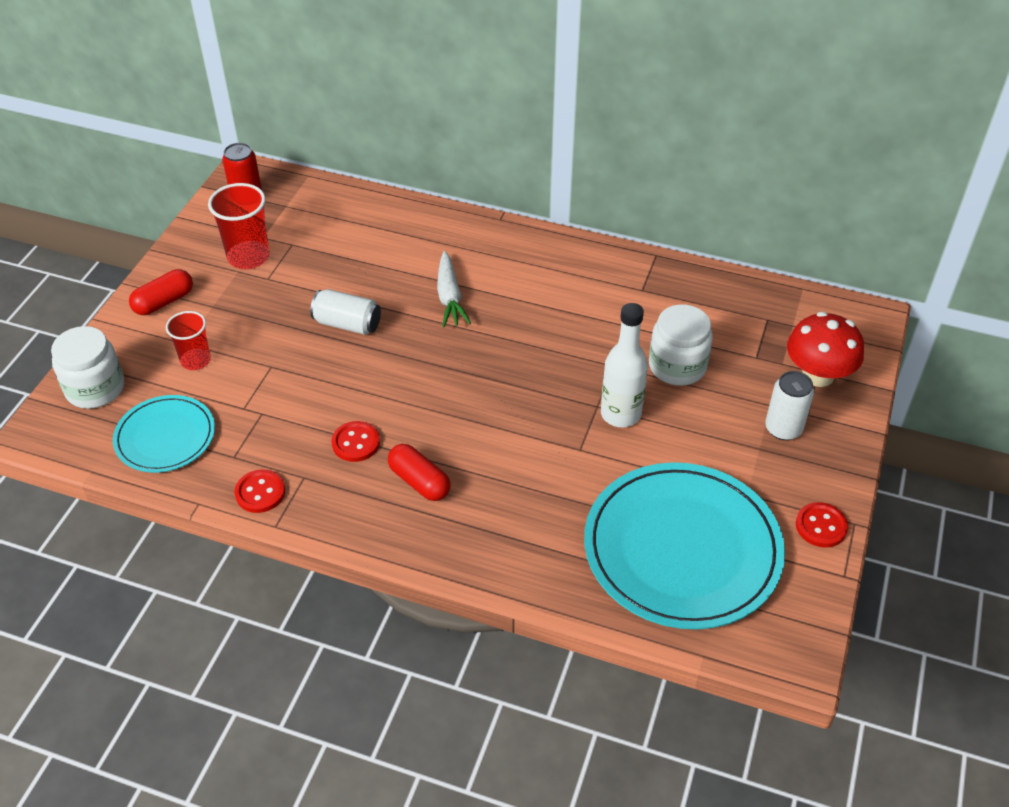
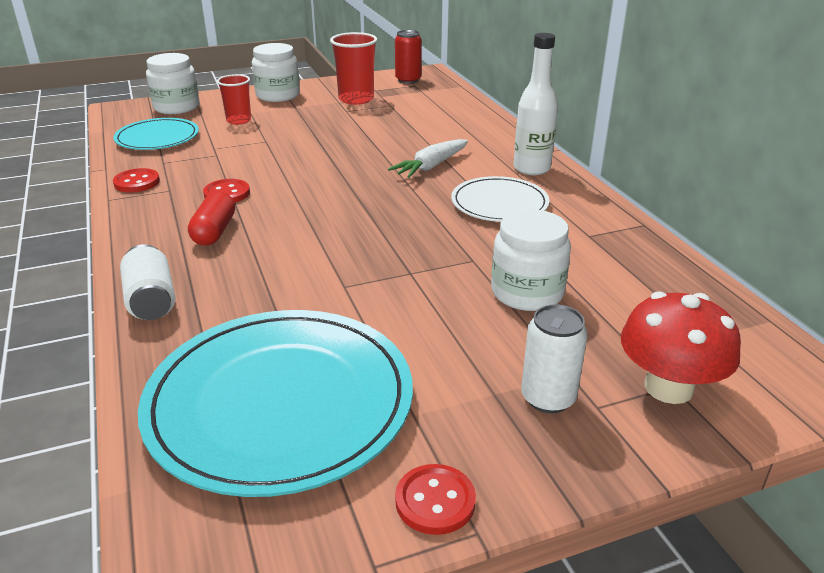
camera: 50 degrees right, 15 degrees down
red capsule [129,269,193,315] -> white jar [252,43,300,102]
white can [310,289,381,335] -> white can moved to [120,244,175,320]
white bottle [601,303,648,427] -> white bottle moved to [514,33,558,175]
none -> white plate [451,176,550,222]

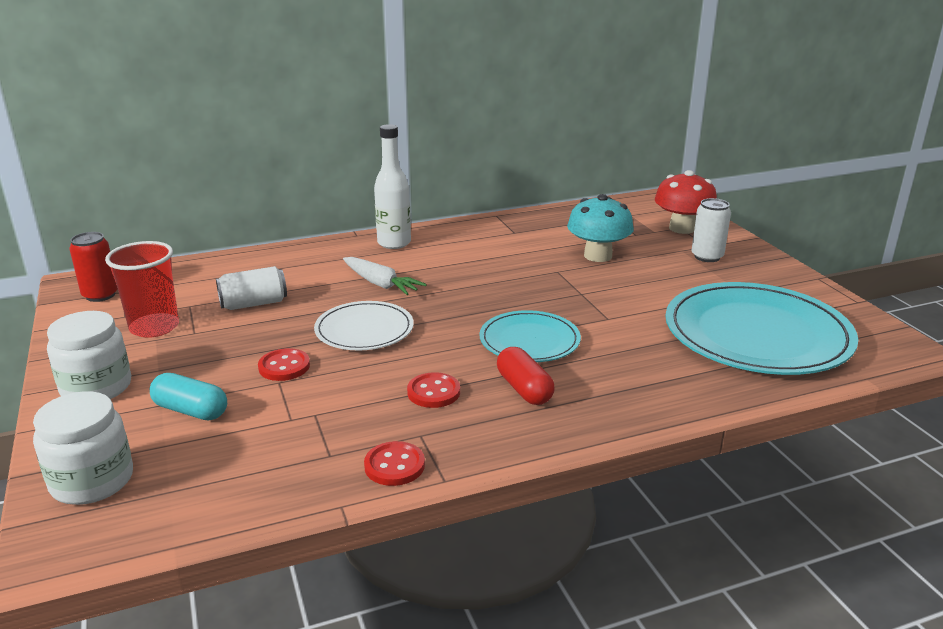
camera: 90 degrees left, 5 degrees down
turquoise plate [113,118,199,150] -> turquoise plate moved to [479,310,581,362]
white can [120,244,175,320] -> white can moved to [216,266,287,310]
red capsule [188,191,235,246] -> red capsule turned 60 degrees clockwise [497,347,555,405]
red cup [217,74,251,125] -> turquoise capsule [150,373,227,421]
red button [395,464,476,535] -> red button moved to [258,348,310,381]
white plate [451,176,550,222] -> white plate moved to [314,301,414,351]
white jar [491,209,571,311] -> turquoise mushroom [567,194,634,262]

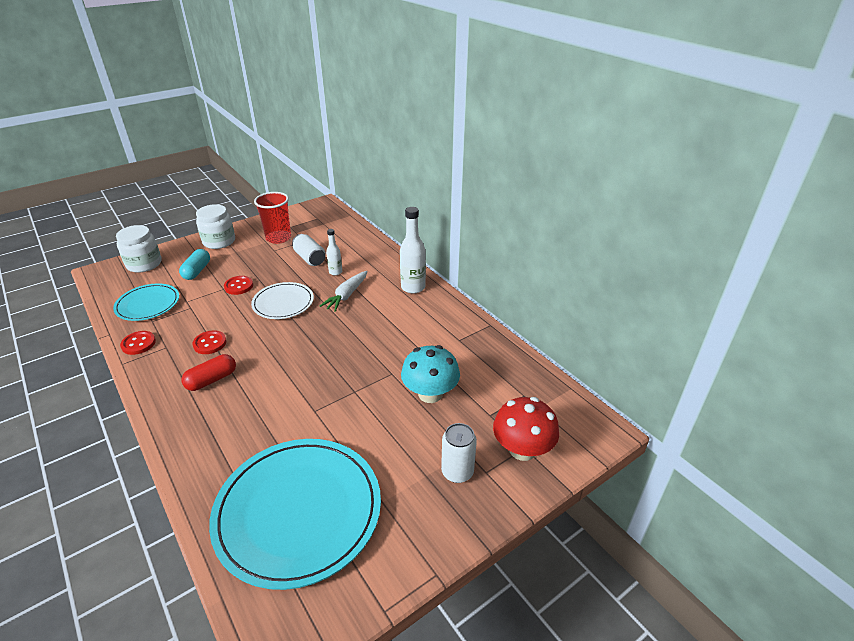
camera: 75 degrees right, 10 degrees up
red can [69,232,118,302] -> none
turquoise plate [479,310,581,362] -> turquoise plate moved to [113,283,179,321]
none -> white bottle [326,229,342,275]

